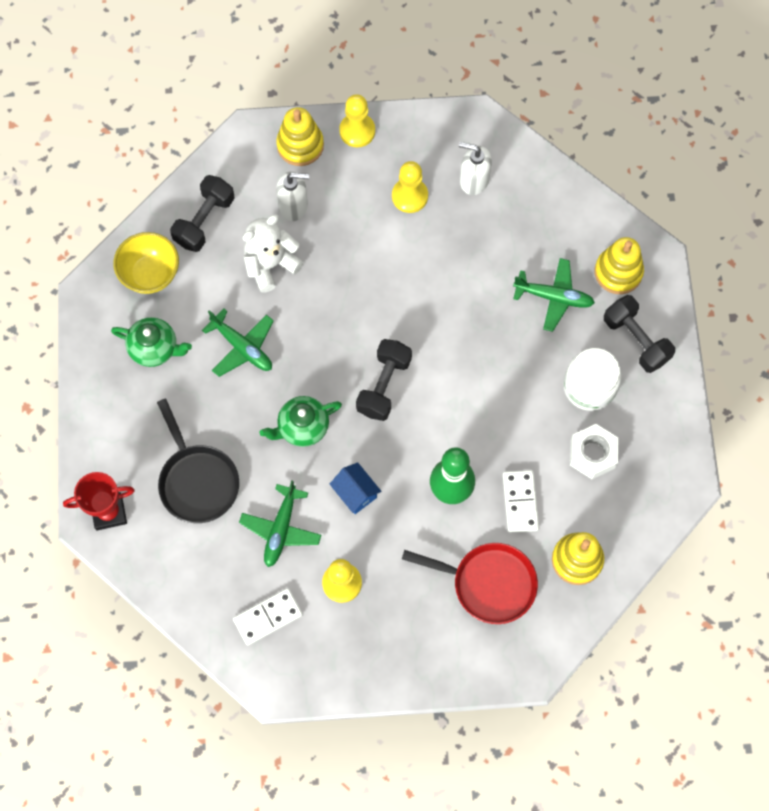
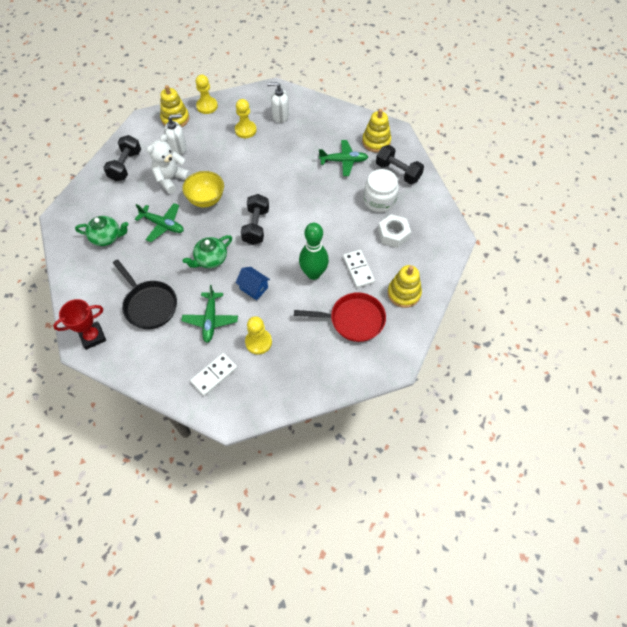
camera: 15 degrees left, 10 degrees down
yellow bowl [113,232,179,294] -> yellow bowl moved to [182,171,224,207]

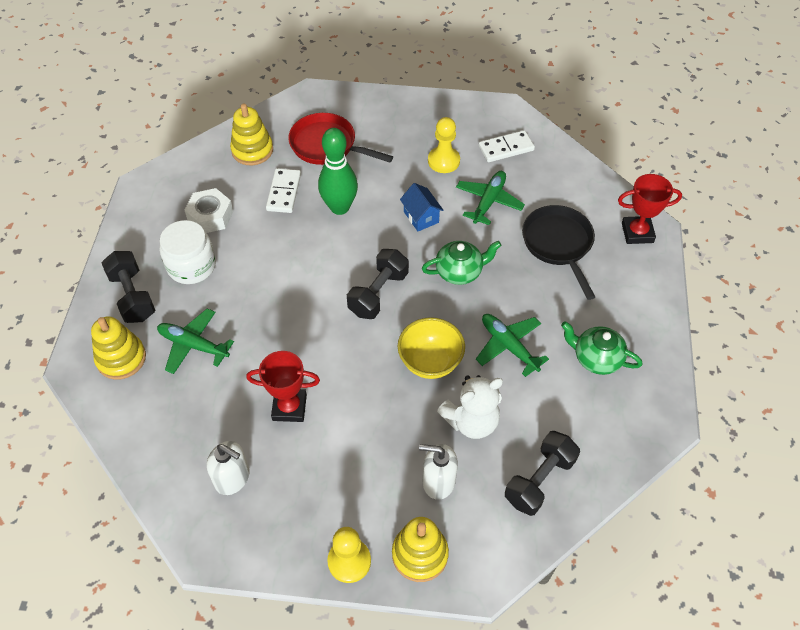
camera: 155 degrees left, 5 degrees down
yellow pawn [235,99,257,138] -> none
none -> red trophy [246,351,320,422]

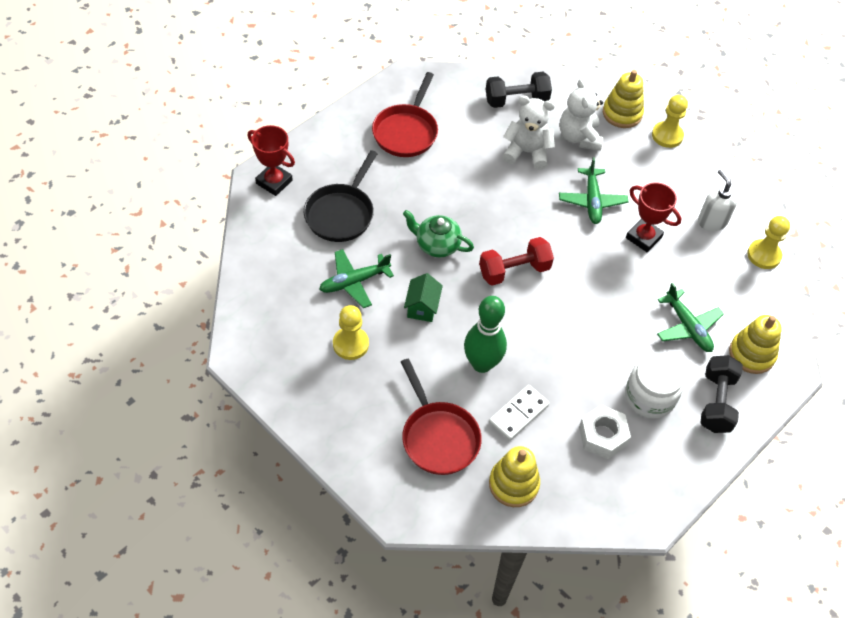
camera: 145 degrees left, 0 degrees up
black dumbbell [347,249,409,319] -> red dumbbell [479,237,554,285]
yellow bowl [398,317,465,379] -> none
blue house [400,183,444,231] -> green house [404,273,443,322]
white soap dispenser [419,444,458,500] -> white teddy bear [560,78,603,151]
green plane [476,314,549,377] -> green plane moved to [559,157,628,224]
white domino [479,130,535,162] -> none
green teapot [561,321,643,375] -> red pan [372,72,438,157]
none -> yellow pawn [747,216,790,269]

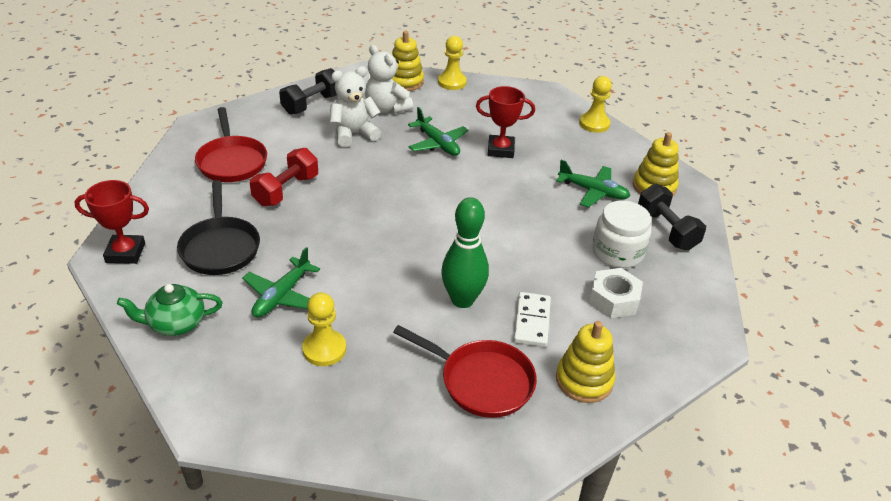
camera: 35 degrees left, 15 degrees down
green teapot [403,210,474,257] -> green teapot moved to [117,284,223,336]
green house [404,273,443,322] -> none
red dumbbell [479,237,554,285] -> red dumbbell moved to [250,148,318,207]
white soap dispenser [698,169,738,231] -> none

